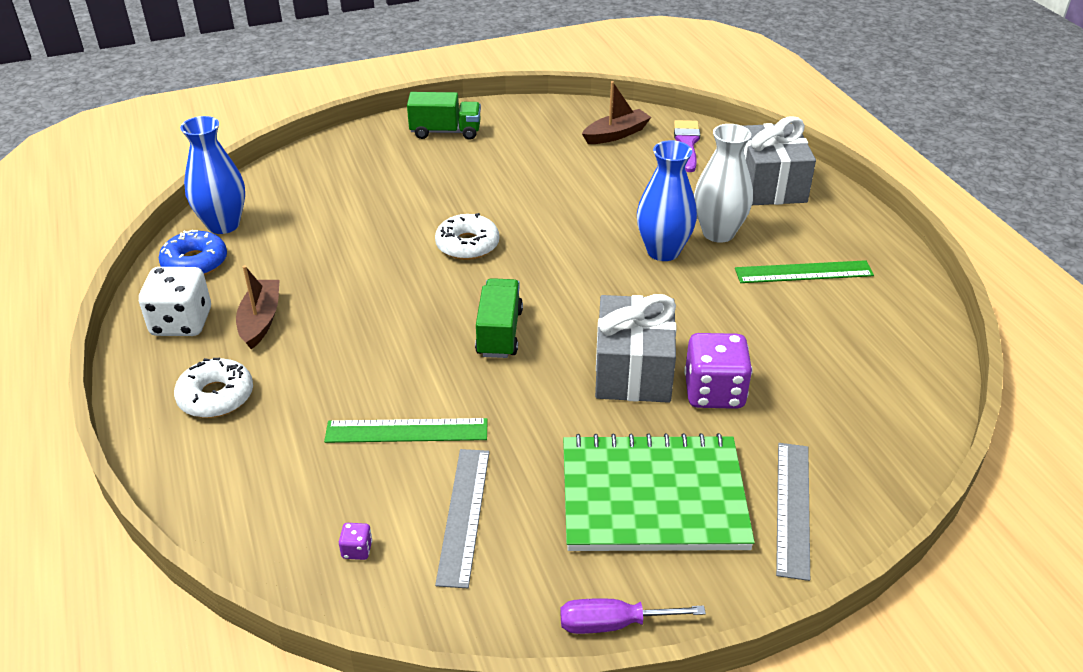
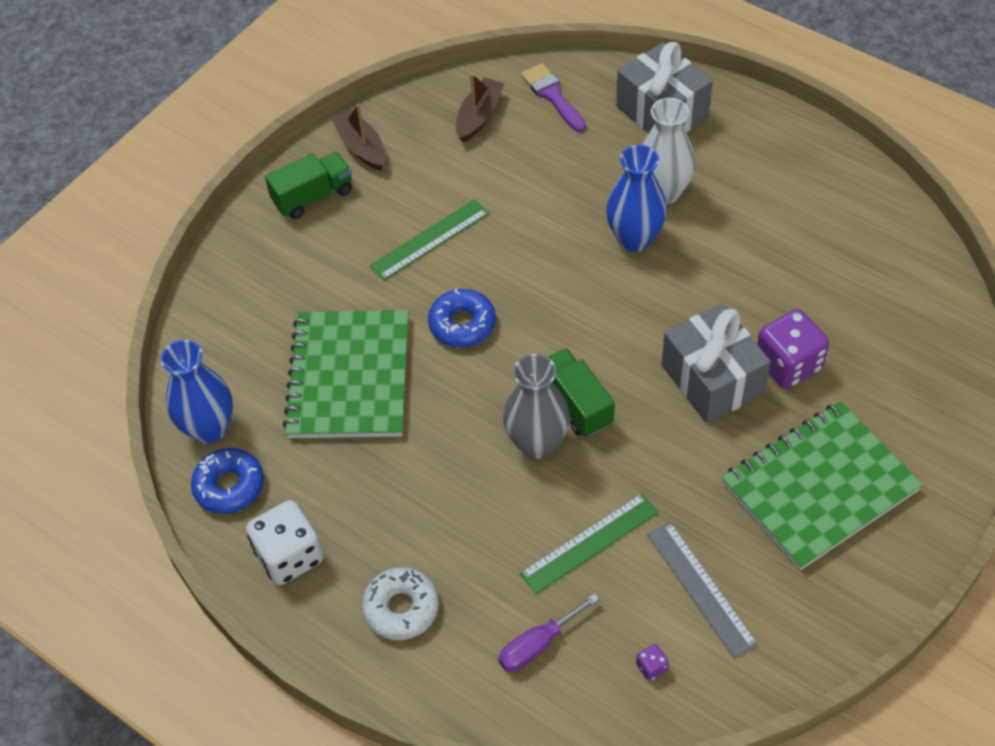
camera: 30 degrees left, 15 degrees up
brown boat [236,265,280,349] -> brown boat moved to [331,104,385,171]
white donut [435,213,499,260] -> blue donut [428,288,496,347]
purple screwdriver [560,598,706,634] -> purple screwdriver moved to [498,593,599,672]
green ruler [735,260,874,283] -> green ruler moved to [369,199,489,281]
grey ruler [776,443,810,581] -> none
none -> green notebook [283,310,409,438]
none -> grey vase [503,354,570,459]

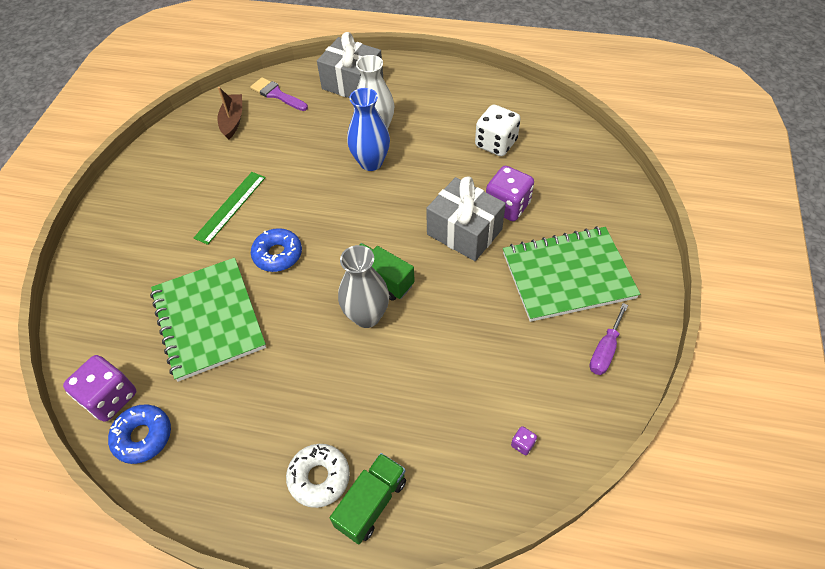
camera: 25 degrees left, 0 degrees up
blue vase [160,340,233,444] -> purple dice [63,355,136,422]
white dice [246,500,323,585] -> white dice moved to [475,104,521,156]
green truck [265,152,352,219] -> green truck moved to [330,453,406,544]
brown boat [331,104,385,171] -> none
purple screwdriver [498,593,599,672] -> purple screwdriver moved to [589,303,628,375]
green ruler [520,493,659,594] -> none
grey ruler [647,522,758,658] -> none
green notebook [722,401,923,570] -> green notebook turned 45 degrees clockwise [503,226,640,322]

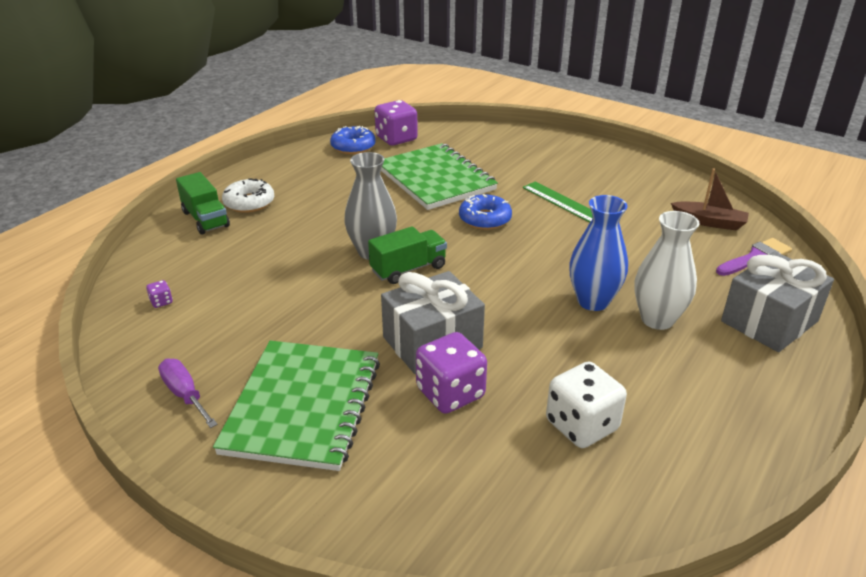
camera: 110 degrees right, 20 degrees down
green notebook [150,258,266,382] -> green notebook turned 60 degrees clockwise [381,143,498,210]

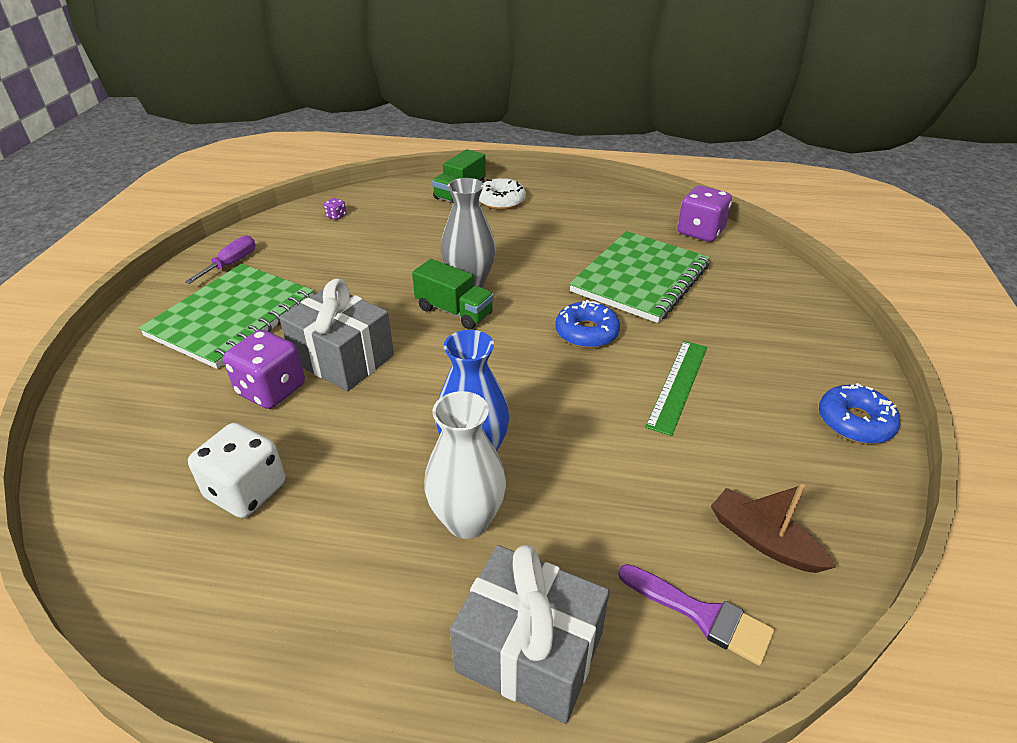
camera: 65 degrees right, 5 degrees up
green notebook [213,340,380,471] -> green notebook turned 45 degrees counterclockwise [139,264,314,369]
blue donut [330,126,376,154] -> blue donut moved to [819,383,900,444]
brown boat [671,168,749,231] -> brown boat turned 135 degrees clockwise [711,484,836,573]

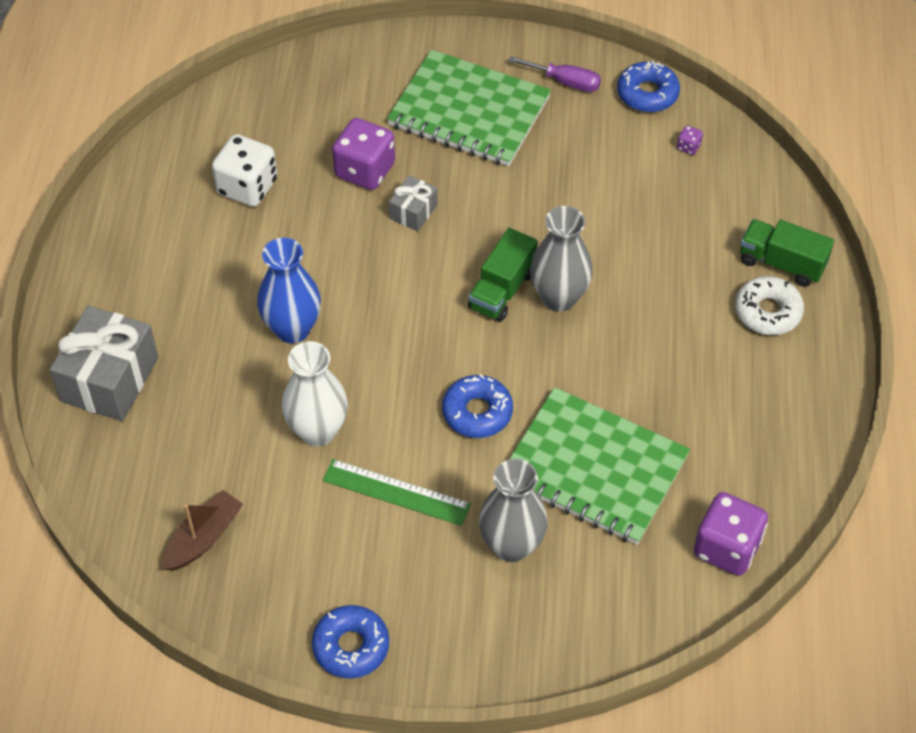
camera: 85 degrees right, 15 degrees up
grey gift [279,279,394,391] -> grey gift [389,175,438,231], size x0.51
white vase [424,391,506,539] -> white vase moved to [282,341,348,446]
purple brush [618,564,775,666] -> none
none -> grey vase [479,459,548,562]
none -> blue donut [617,60,680,112]

